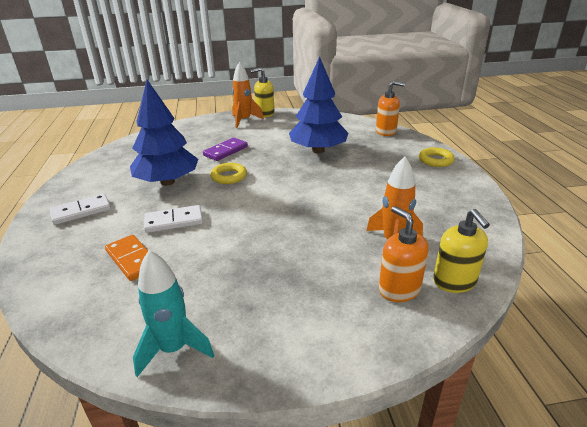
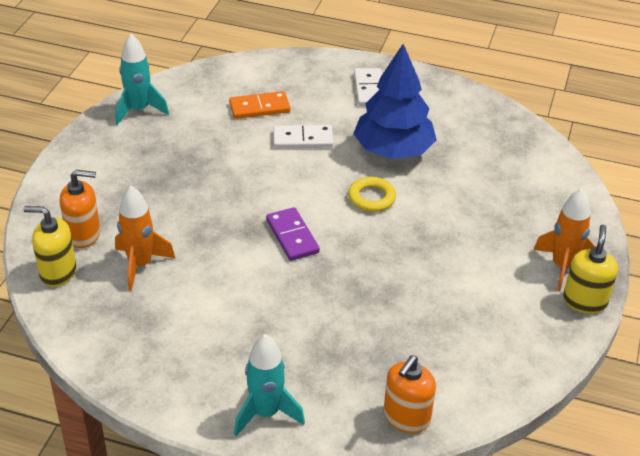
camera: 115 degrees right, 10 degrees up
white domino [144,205,203,233] -> white domino turned 75 degrees clockwise [273,125,334,148]
purple domino [203,138,248,161] -> purple domino moved to [266,207,320,261]
blue tree [289,56,348,154] -> none
yellow ring [419,147,455,167] -> turquoise rocket [234,334,305,436]

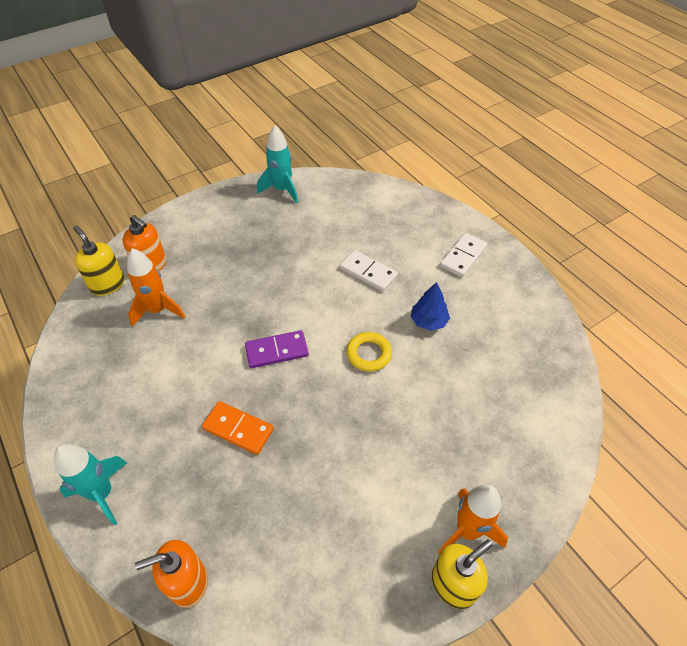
camera: 40 degrees right, 10 degrees up
orange domino [229,91,290,119] -> orange domino moved to [202,401,274,455]
purple domino [266,207,320,261] -> purple domino turned 60 degrees clockwise [245,330,309,368]
blue tree [353,44,437,159] -> blue tree [411,282,450,331], size x0.49

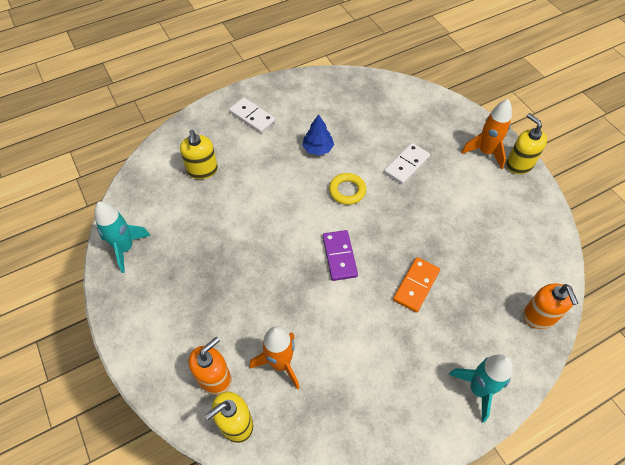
camera: 85 degrees left, 5 degrees up
white domino [340,250,398,292] -> white domino moved to [384,143,430,185]
none -> yellow soap dispenser [180,130,218,179]

